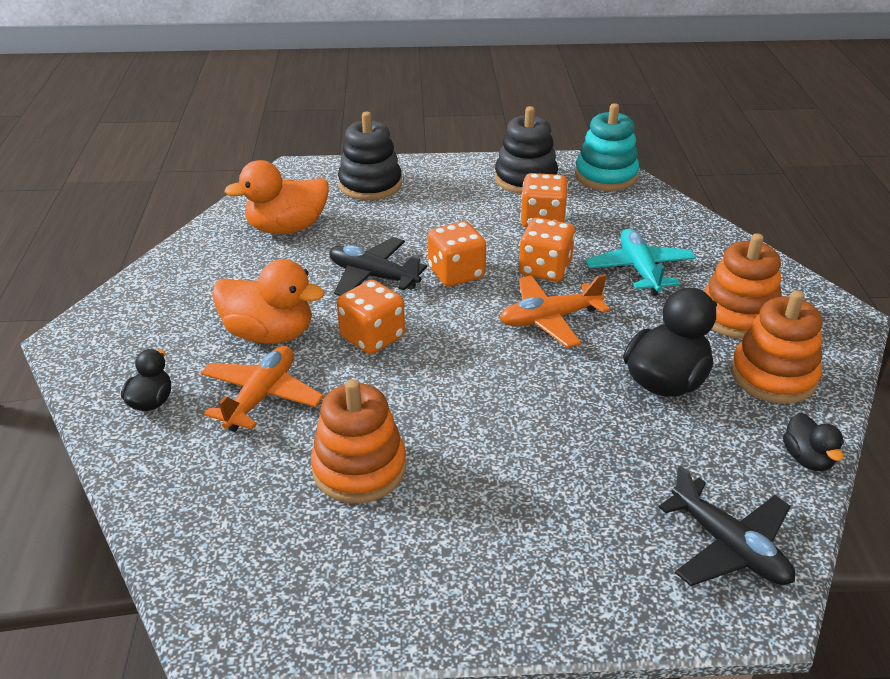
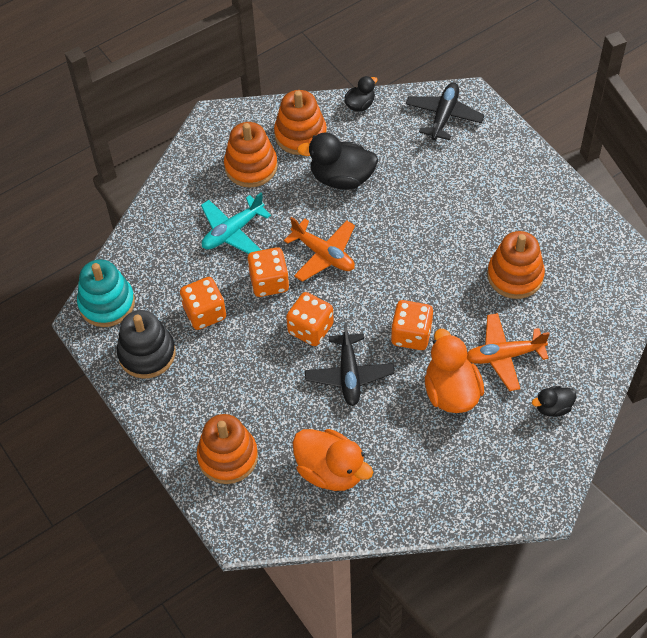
camera: 120 degrees left, 20 degrees up
black stacking toy [338,112,402,200] -> orange stacking toy [197,414,258,484]

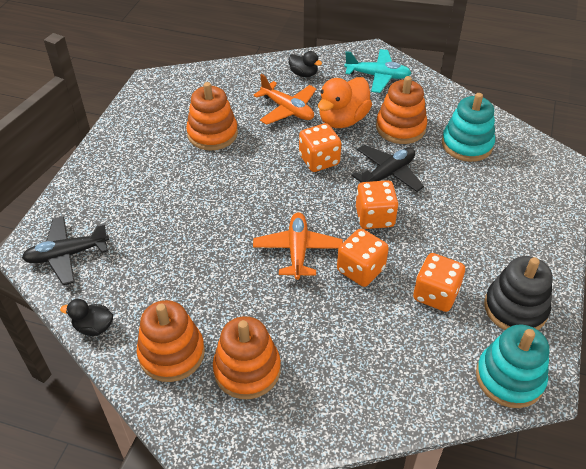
camera: 130 degrees left, 10 degrees down
orange stacking toy [197,414,258,484] -> orange stacking toy moved to [376,76,427,144]
turquoise plane [201,192,271,254] -> turquoise plane moved to [344,49,411,93]
orange duck [293,429,373,491] -> turquoise stacking toy [442,93,495,162]
black duck [297,132,378,190] -> none

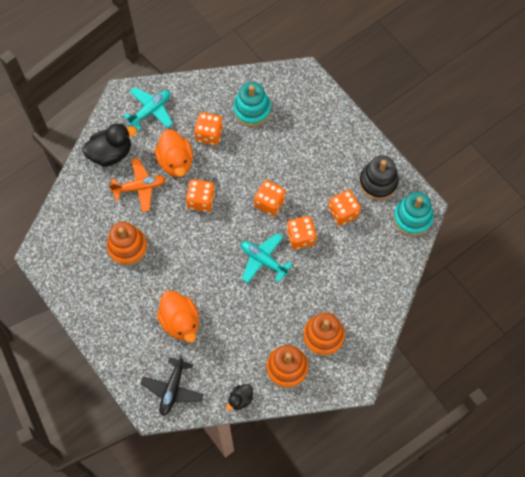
camera: 55 degrees left, 20 degrees up
orange plane [253,212,343,280] -> turquoise plane [241,233,293,283]
black duck [289,51,322,77] -> black duck [83,124,137,167], size x1.84
black plane [352,145,424,192] -> none
orange stacking toy [376,76,427,144] -> orange dice [194,112,223,145]
none -> orange duck [157,291,199,343]

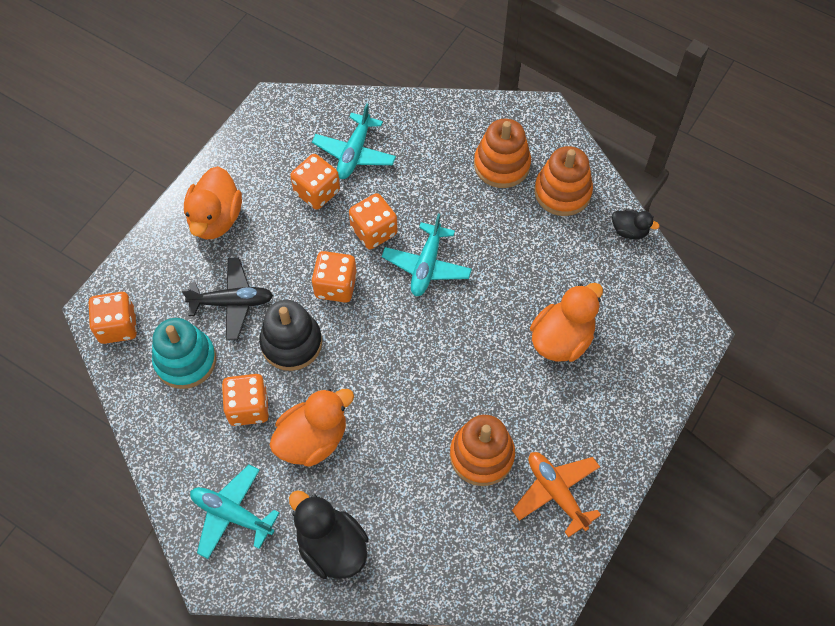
camera: 110 degrees left, 5 degrees down
orange plane [109,158,166,212] -> orange plane moved to [512,452,601,537]
black plane [140,355,204,416] -> black plane moved to [182,257,273,341]
orange dice [186,179,215,212] -> orange dice moved to [89,292,137,344]
black stacking toy [359,155,399,200] -> black stacking toy moved to [259,300,322,371]
turquoise stacking toy [393,192,434,236] -> none
none -> orange duck [184,166,242,239]
none -> turquoise plane [312,103,396,179]

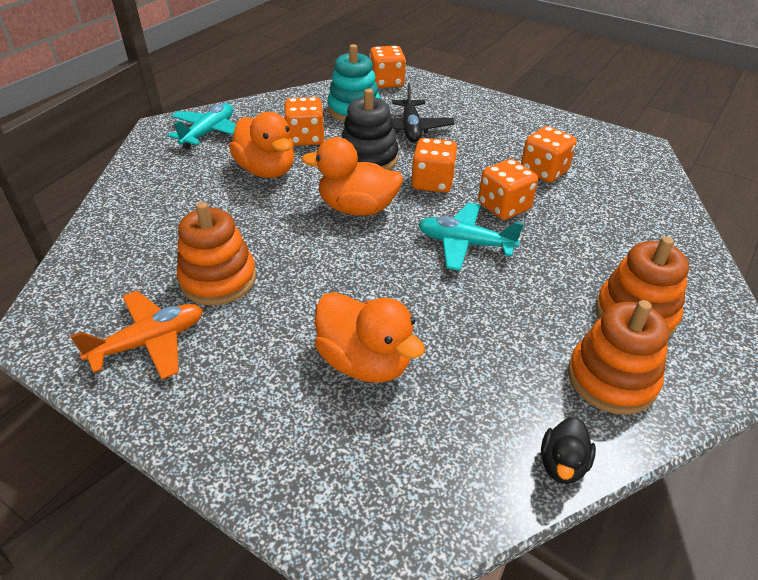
camera: 90 degrees right, 20 degrees down
orange duck [184,166,242,239] -> orange duck moved to [302,137,403,216]
black duck [289,490,369,579] -> none
turquoise plane [312,103,396,179] -> none

